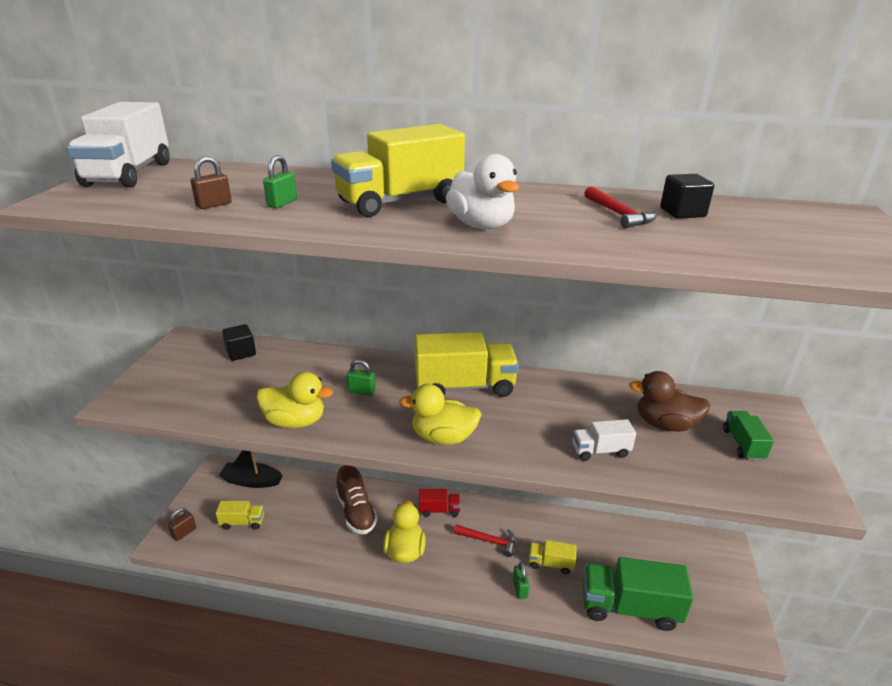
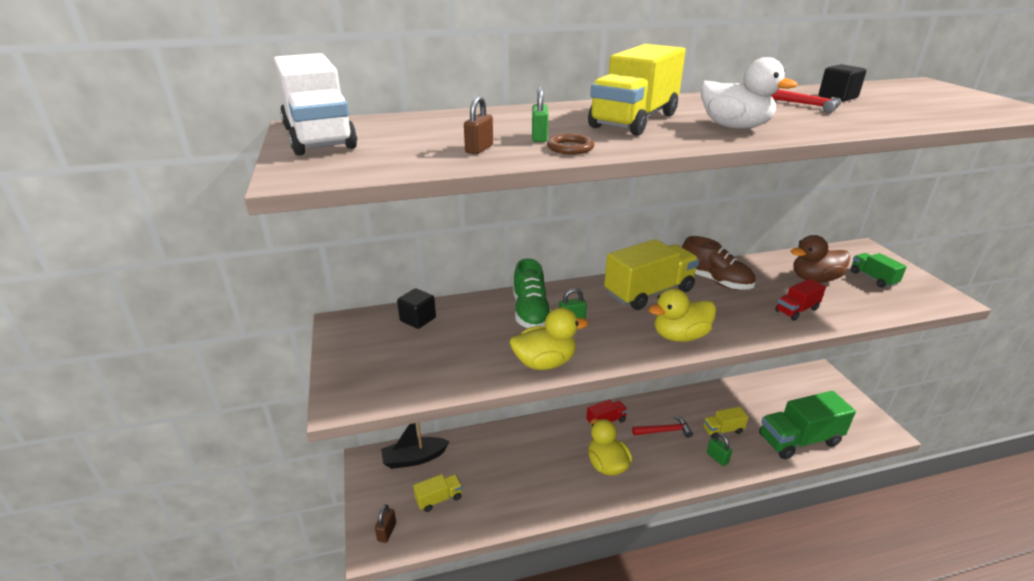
camera: 25 degrees left, 0 degrees up
brown shoe [336,465,378,534] -> brown shoe moved to [682,236,756,290]
white truck [572,419,636,461] -> red truck [775,279,826,321]
none -> green shoe [513,258,551,329]
none -> brown ring [547,134,594,155]

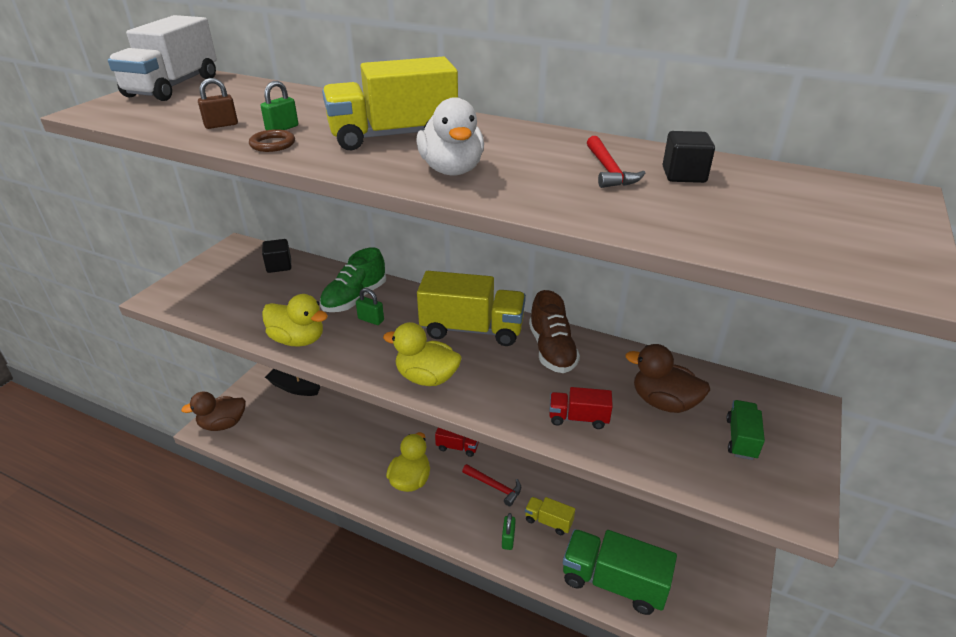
camera: 40 degrees right, 5 degrees up
brown padlock [375,504,396,543] -> brown duck [181,392,246,431]
yellow truck [413,474,462,512] -> none

